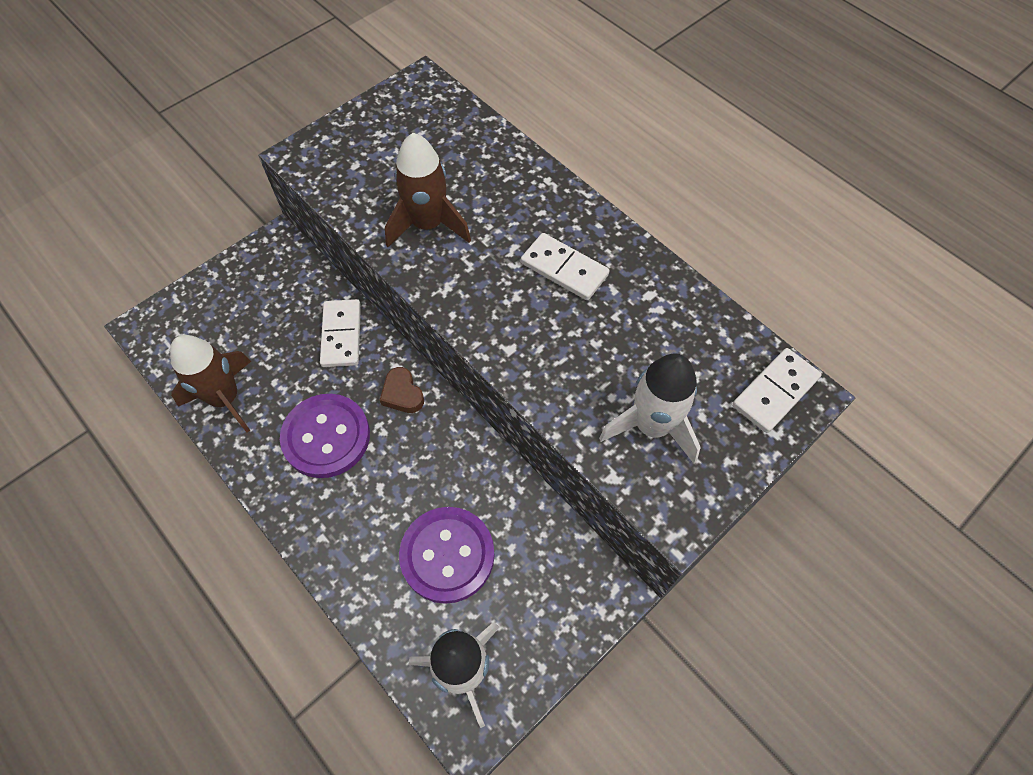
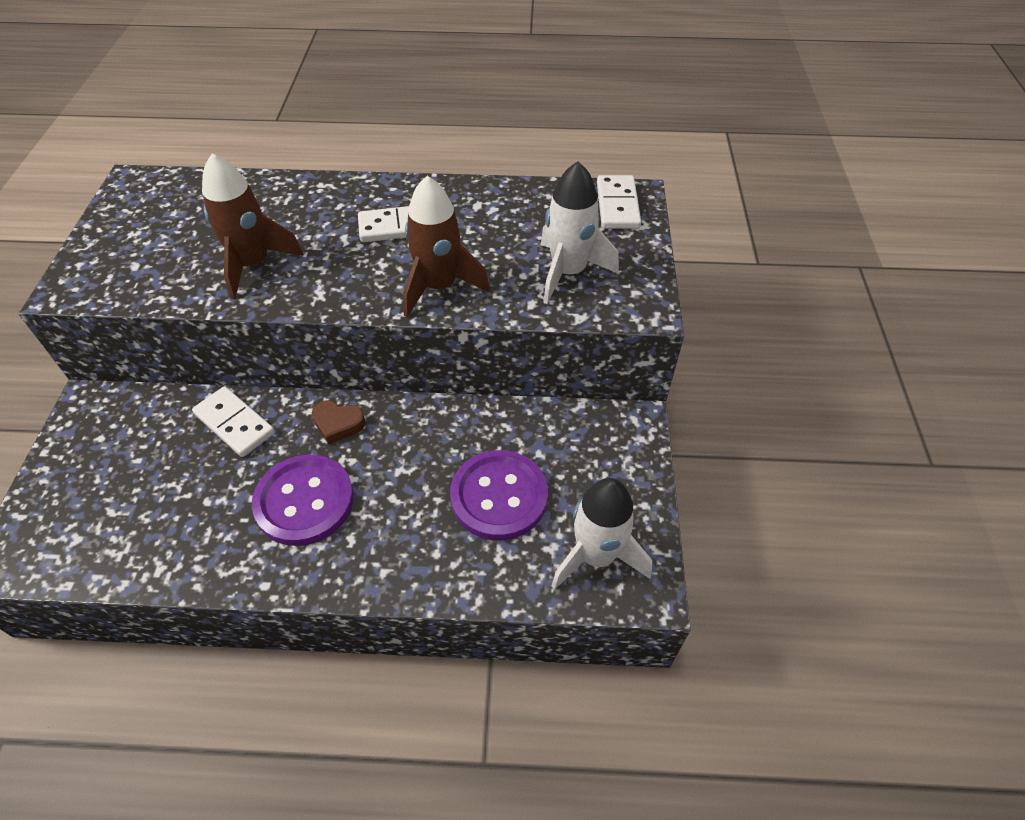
camera: 45 degrees left, 10 degrees down
brown rocket [170,335,251,433] -> brown rocket moved to [403,176,490,317]

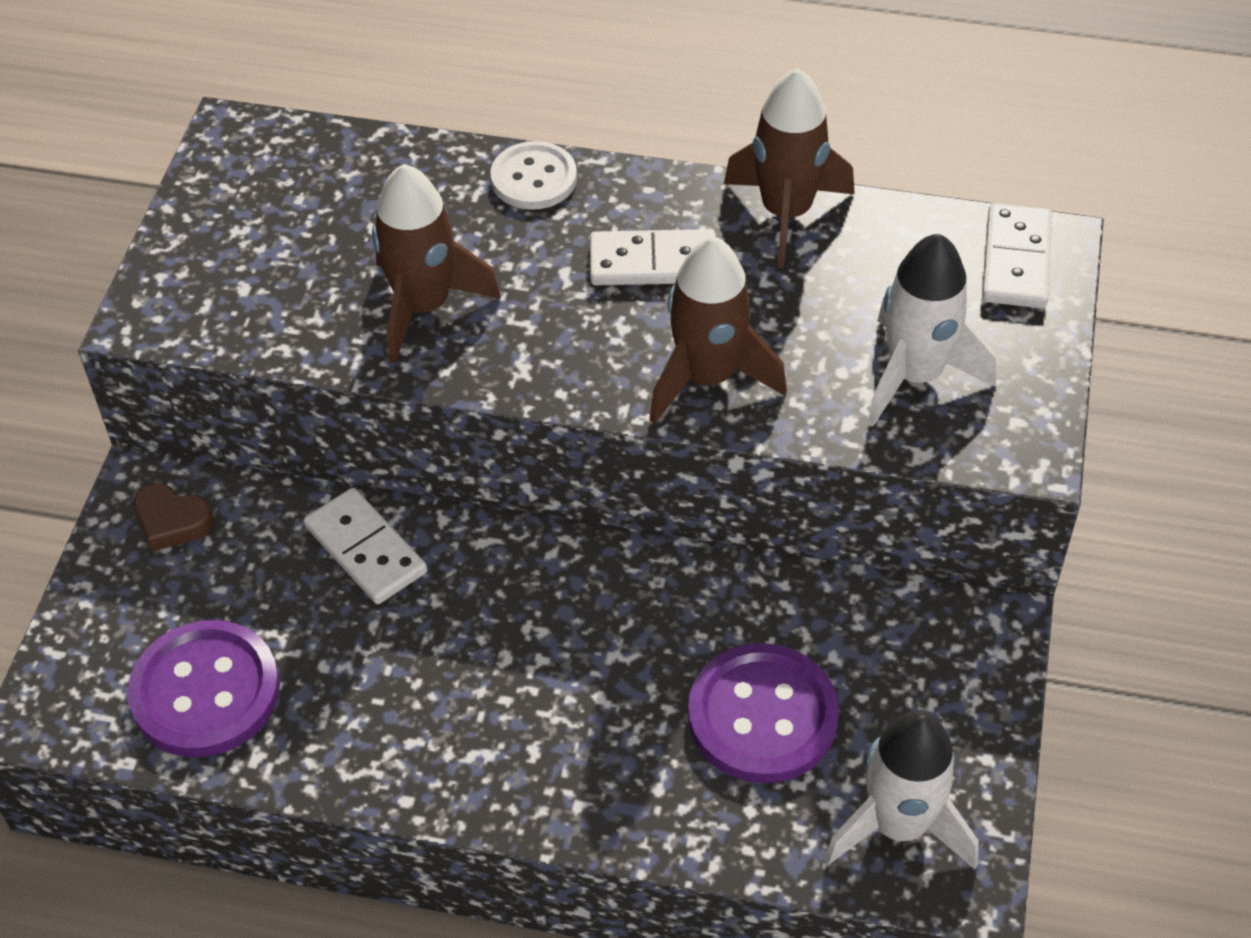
camera: 10 degrees right, 0 degrees up
purple button [252,455,354,546] -> purple button moved to [127,620,280,757]
brown heart [312,401,366,444] -> brown heart moved to [134,483,213,552]
none -> white button [490,141,577,210]
none -> brown rocket [724,68,855,268]

